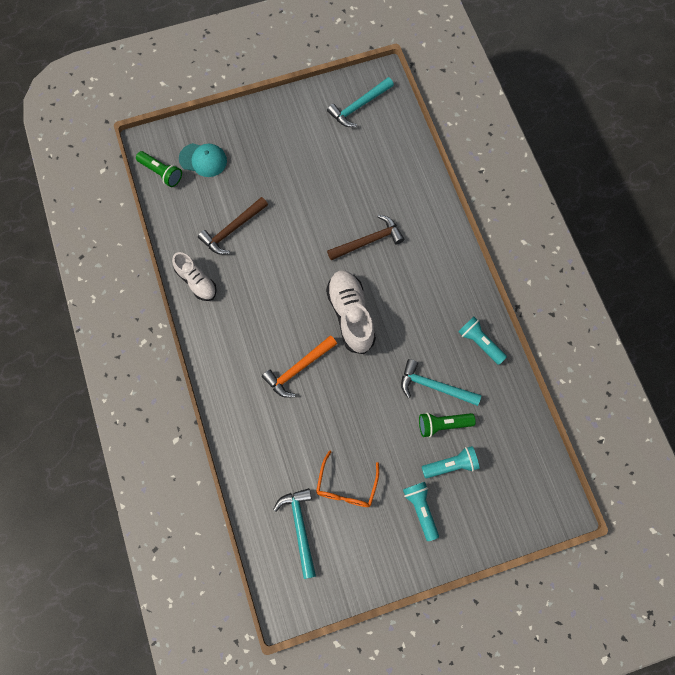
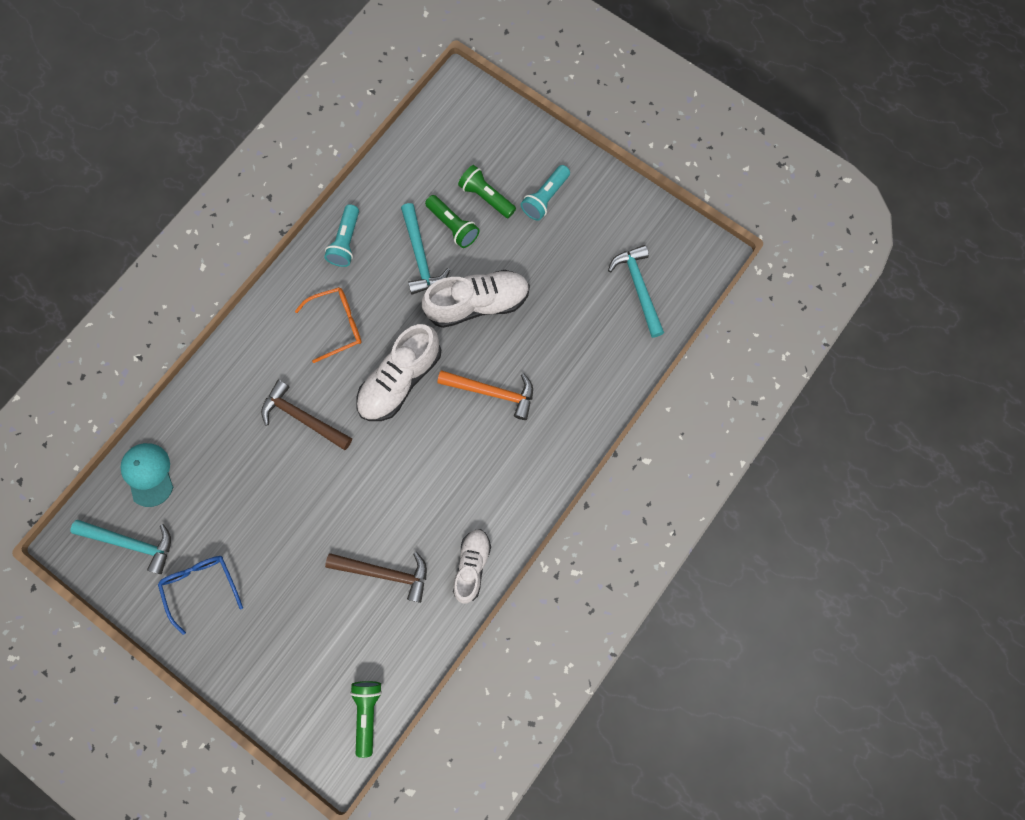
camera: 125 degrees left, 5 degrees up
turquoise cap [179,143,227,177] -> turquoise cap moved to [121,443,173,507]
turquoise hammer [273,488,316,579] -> turquoise hammer turned 120 degrees clockwise [608,245,664,338]
orange glasses [316,450,379,507] -> orange glasses moved to [295,287,361,363]
turquoise flashlight [422,446,479,478] -> green flashlight [458,165,516,218]
none -> blue glasses [158,556,243,635]
none -> white shoe [422,270,530,328]

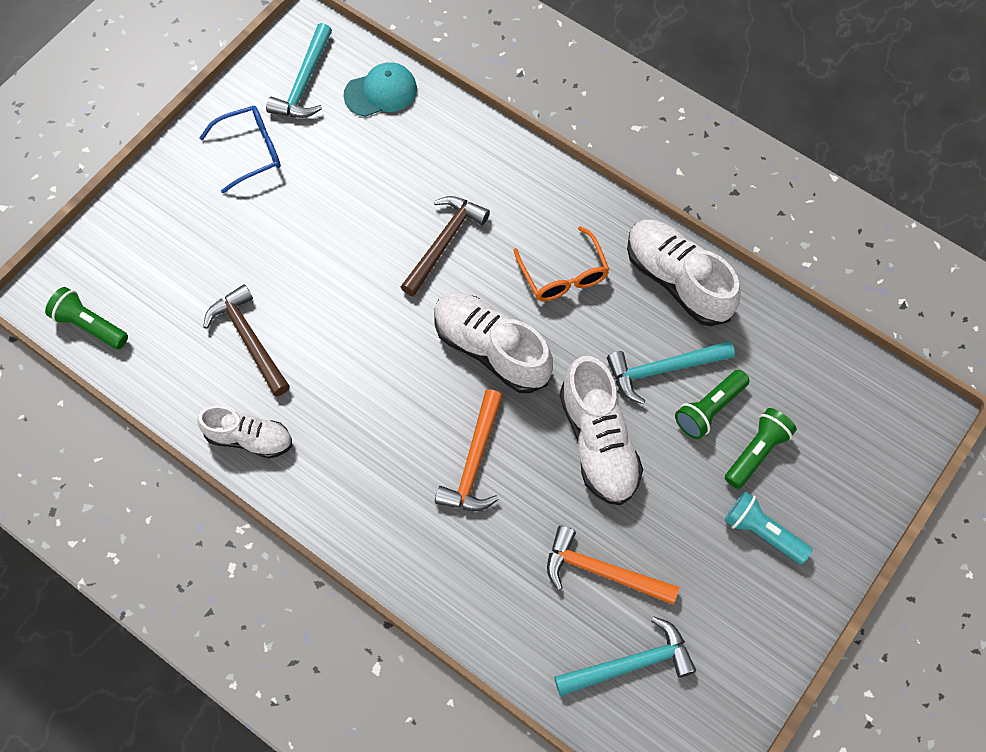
camera: 90 degrees right, 10 degrees down
turquoise flashlight [324,204,359,267] -> white shoe [627,220,741,326]
brown hammer [325,552,427,603] -> brown hammer turned 135 degrees clockwise [203,284,290,396]
green flashlight [350,681,382,758] -> green flashlight turned 150 degrees counterclockwise [45,287,128,349]
none -> orange hammer [547,526,679,605]

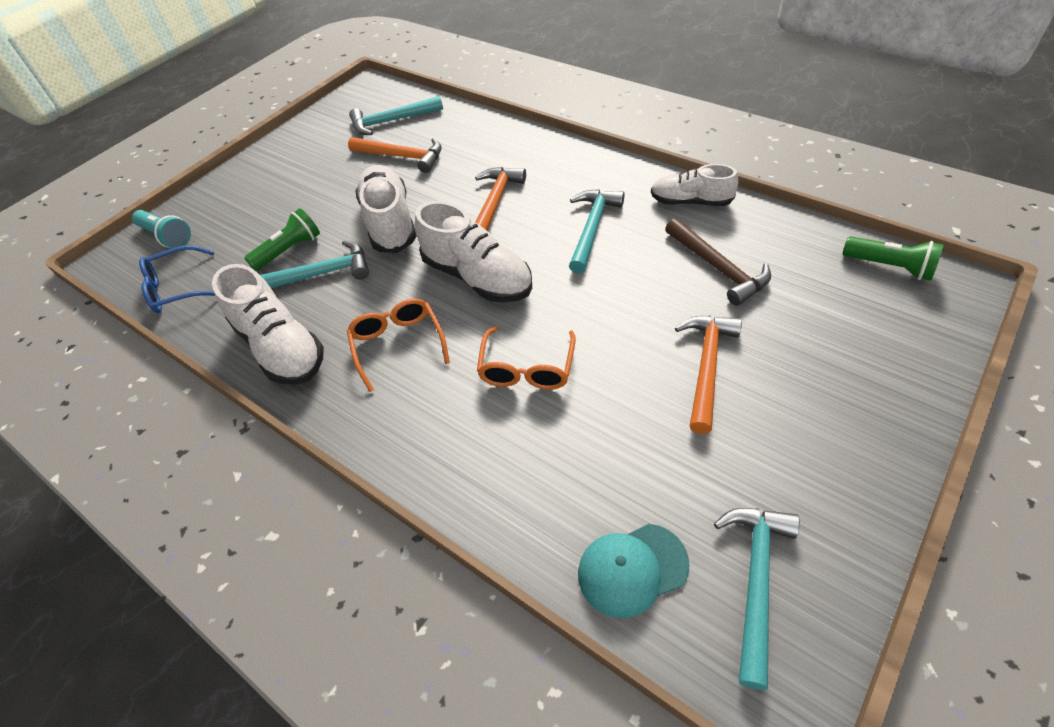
camera: 175 degrees left, 15 degrees down
blue glasses [199,106,281,193] -> blue glasses moved to [139,245,215,313]
brown hammer [401,196,490,296] -> orange glasses [477,327,576,390]
turquoise flashlight [724,491,813,564] -> turquoise flashlight moved to [132,210,191,248]
green flashlight [725,408,797,489] -> none
none -> turquoise hammer [569,189,624,274]
none -> orange hammer [675,315,742,434]

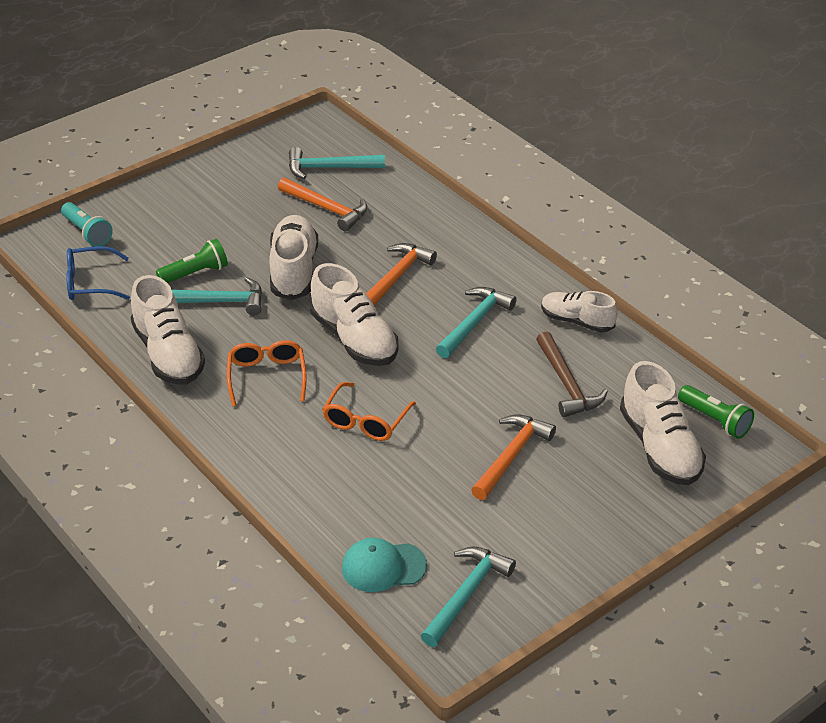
camera: 10 degrees right, 10 degrees down
none -> white shoe [620,361,706,485]

